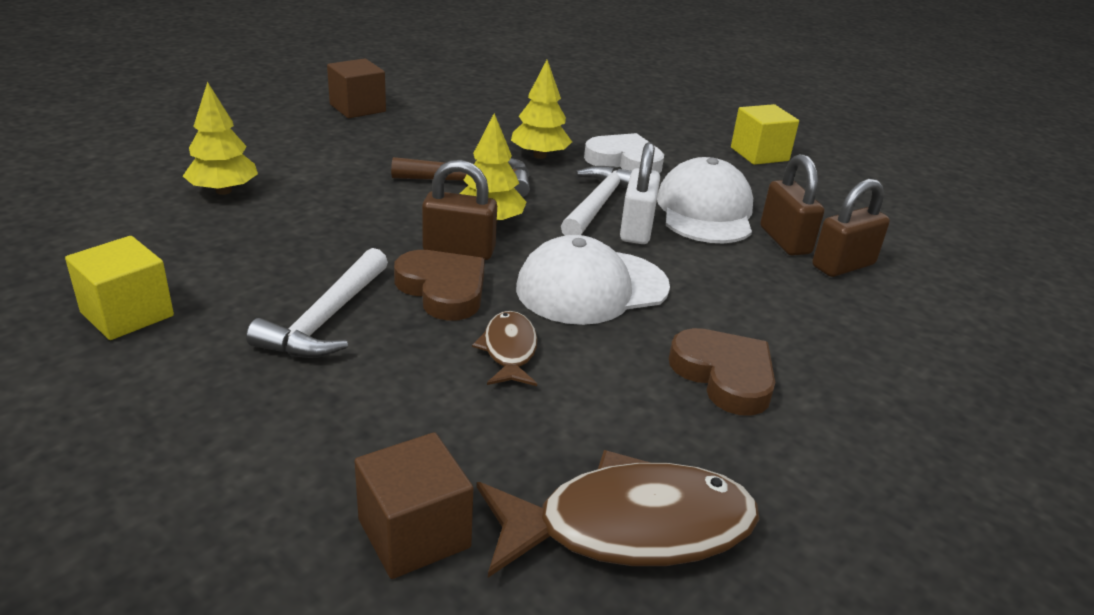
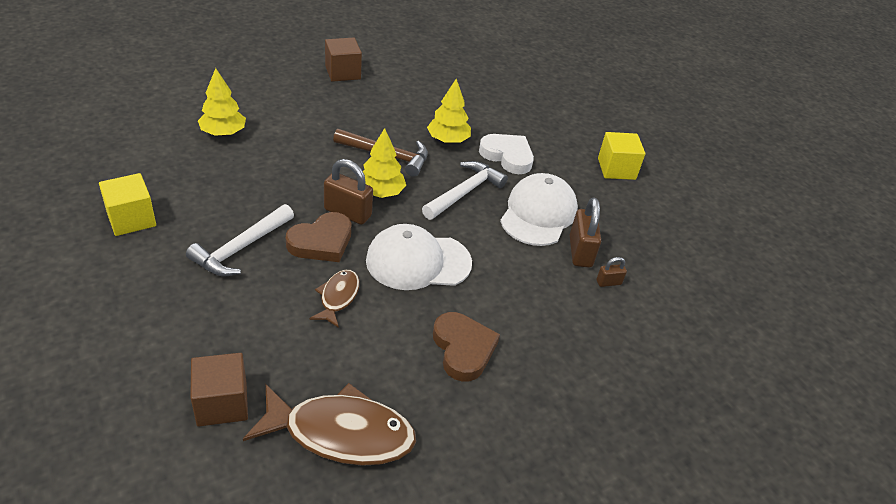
camera: 15 degrees right, 10 degrees up
brown heart [394,250,485,321] -> brown heart turned 75 degrees clockwise [286,212,351,262]
white padlock [620,142,660,244] -> none
brown padlock [812,179,890,277] -> brown padlock [596,257,627,287], size x0.52

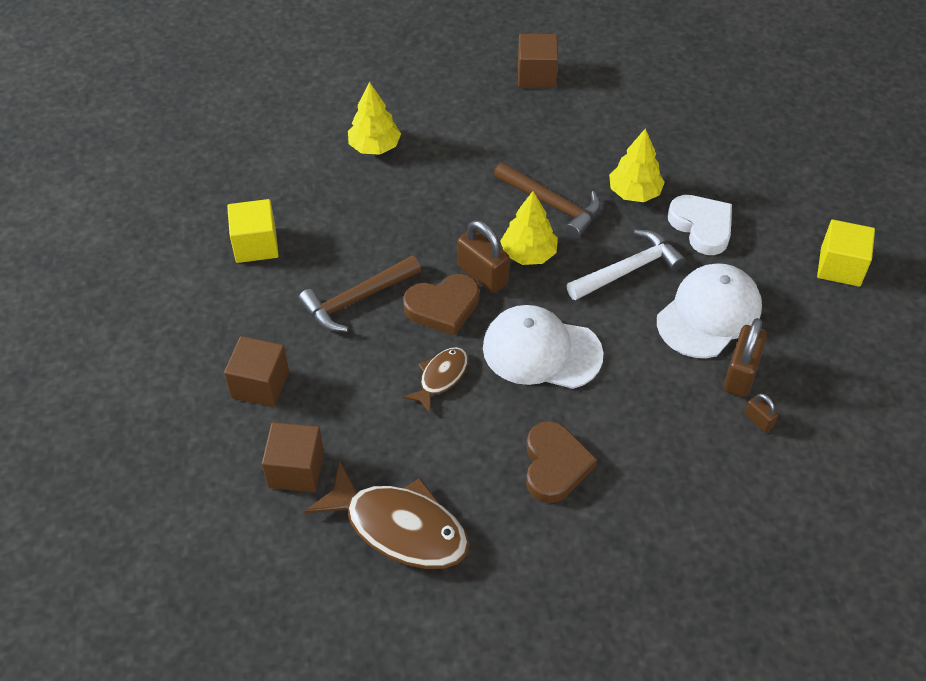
camera: 25 degrees right, 10 degrees up
white hammer [186,204,294,276] -> brown hammer [298,256,421,332]
brown padlock [596,257,627,287] -> brown padlock turned 45 degrees clockwise [745,393,778,433]
none -> brown cube [224,336,289,407]

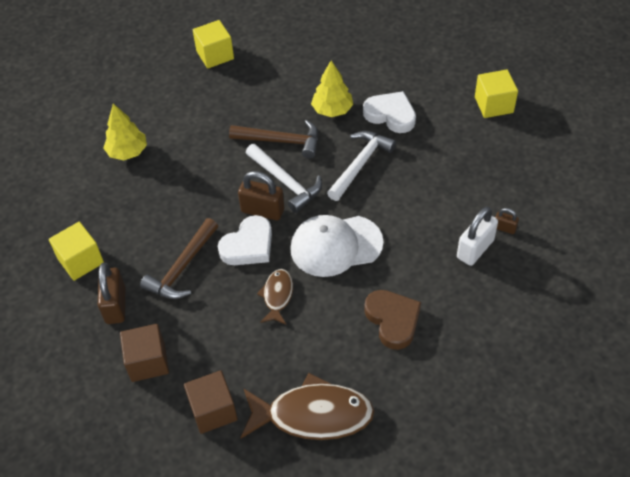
camera: 25 degrees left, 0 degrees up
brown heart [403,274,479,336] -> white heart [218,215,272,265]
yellow tree [500,191,558,265] -> white hammer [246,144,322,213]
brown cube [518,34,558,88] -> yellow cube [193,20,234,68]
white cap [657,263,762,358] -> none
brown padlock [723,318,767,397] -> brown padlock moved to [98,263,125,324]
none -> white padlock [457,206,498,266]

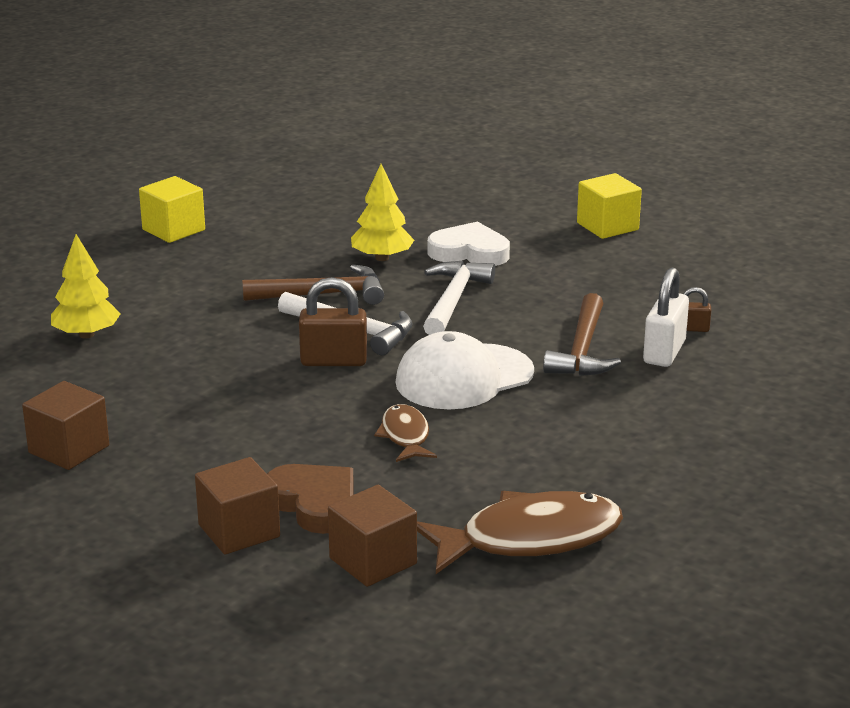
camera: 20 degrees left, 25 degrees down
yellow cube [49,222,104,281] -> brown cube [22,381,109,470]
brown padlock [98,263,125,324] -> none
brown hammer [140,218,218,299] -> brown hammer moved to [543,293,621,376]
white heart [218,215,272,265] -> none
brown heart [364,290,421,350] -> brown heart moved to [267,464,354,534]

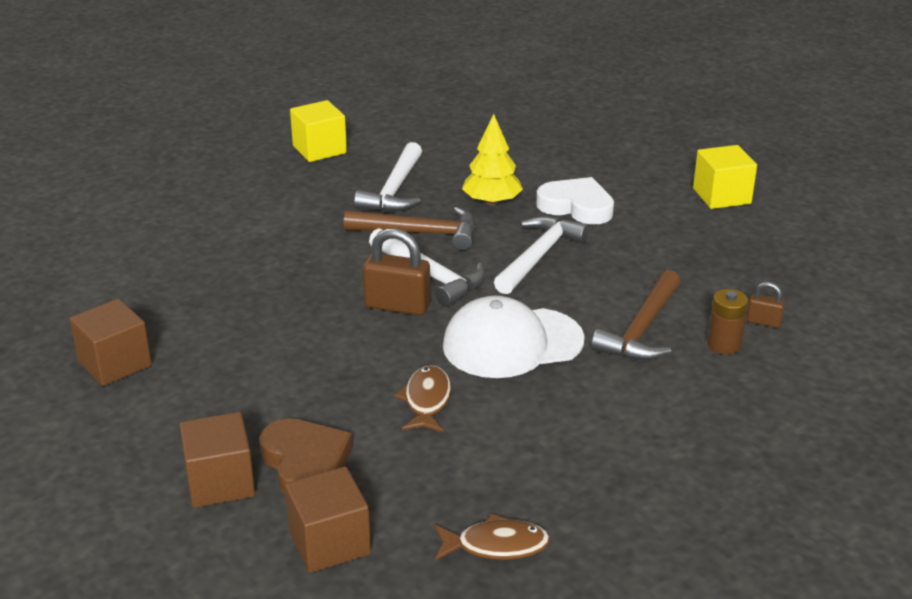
camera: 15 degrees right, 5 degrees up
yellow tree [51,234,120,339] -> none
brown fish [417,491,623,574] -> brown fish [434,514,550,560], size x0.53
white padlock [643,267,689,367] -> brown battery [707,289,748,355]
none -> white hammer [354,142,422,212]

